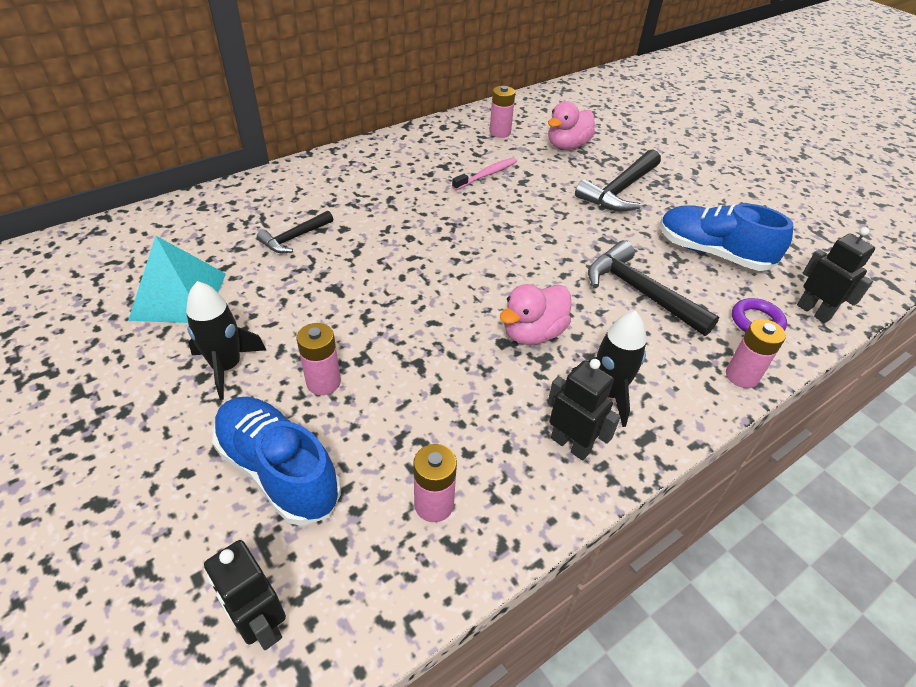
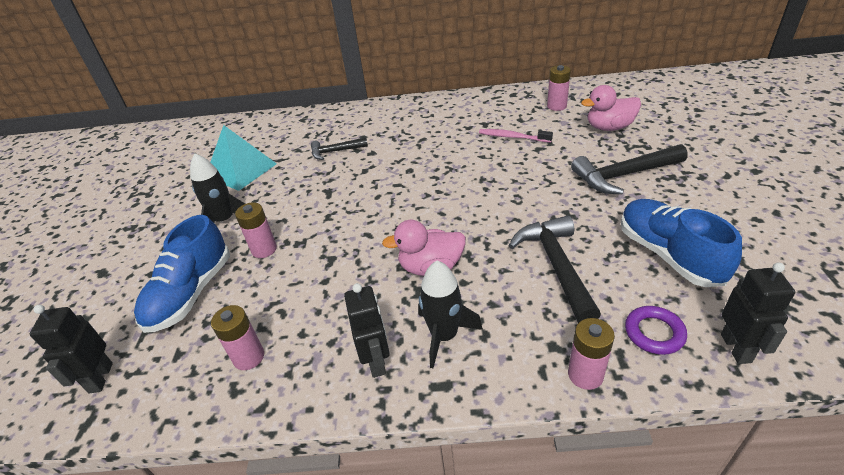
camera: 40 degrees right, 5 degrees down
blue shoe [212,397,341,526] -> blue shoe turned 150 degrees counterclockwise [134,215,230,333]
pink toothbrush [452,158,517,190] -> pink toothbrush turned 150 degrees counterclockwise [479,129,553,143]

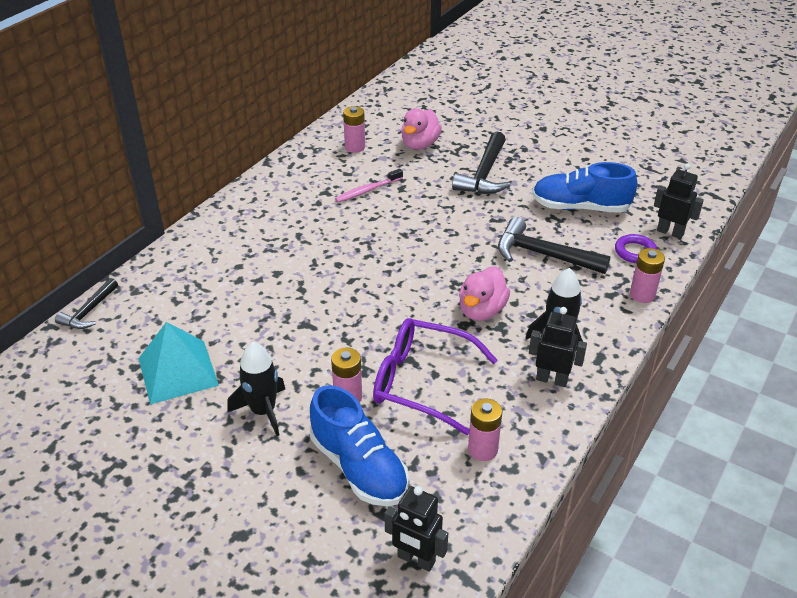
camera: 60 degrees left, 0 degrees up
black hammer [311,137,368,160] -> black hammer moved to [55,278,118,329]
none -> purple glasses [373,318,498,435]

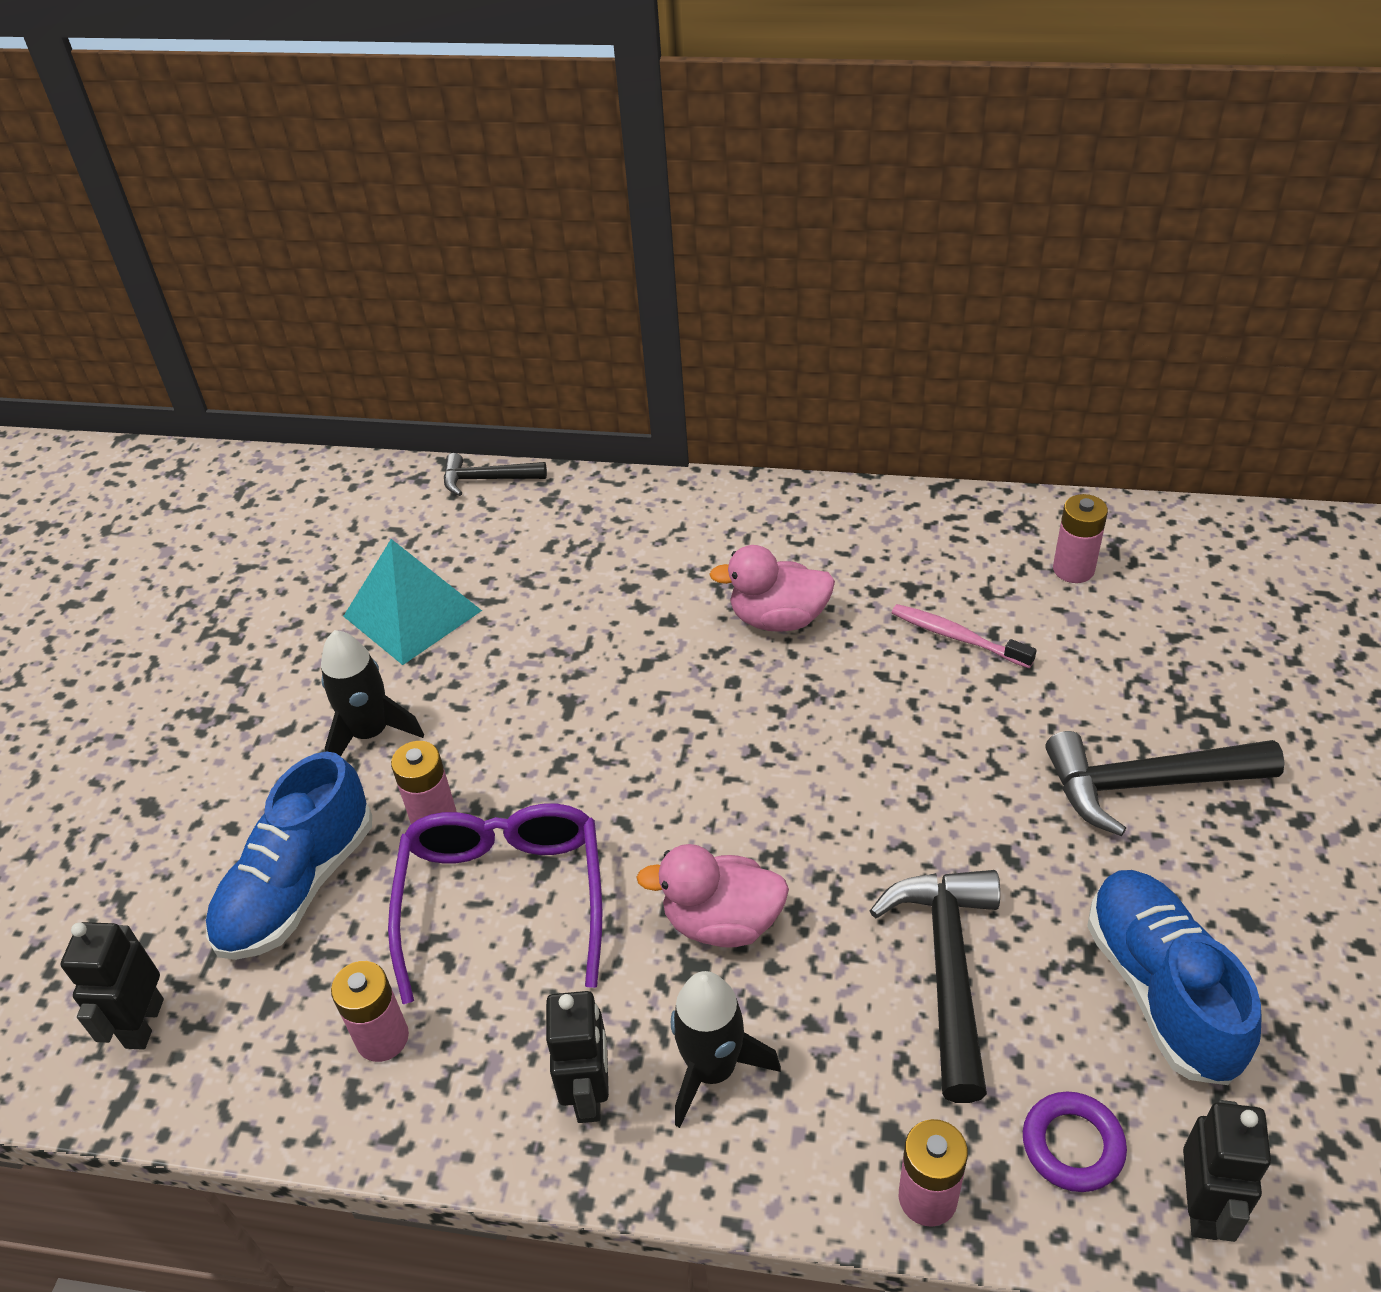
camera: 70 degrees right, 5 degrees up
pink duck [401,108,442,150] -> pink duck moved to [709,545,835,632]

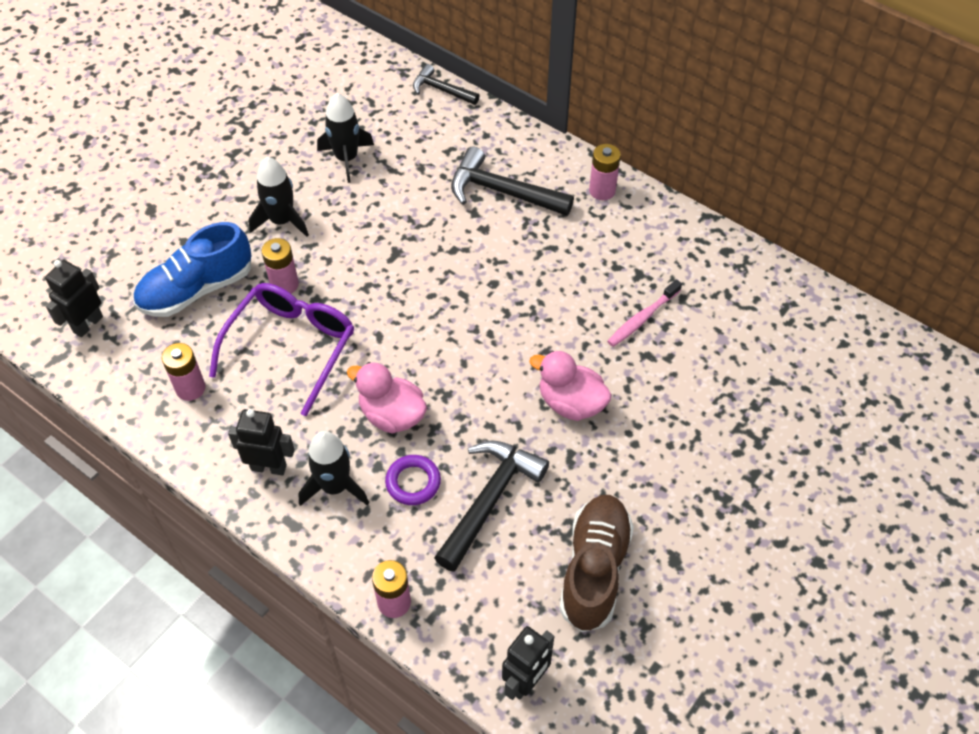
camera: 25 degrees right, 10 degrees up
turquoise pyramid [343,539,482,665] -> black rocket [317,93,374,183]
black robot [546,991,609,1123] -> black robot turned 105 degrees counterclockwise [228,409,295,476]
pink duck [709,545,835,632] -> pink duck moved to [530,351,612,421]
pink toothbrush [892,604,1037,668] -> pink toothbrush turned 105 degrees counterclockwise [607,279,682,347]
purple ring [1023,1092,1127,1192] -> purple ring moved to [385,455,441,505]
black hammer [1046,731,1285,836] -> black hammer moved to [451,147,574,216]
pink battery [1053,494,1108,583] -> pink battery moved to [589,144,621,200]
blue shoe [1087,870,1261,1085] -> brown shoe [560,495,634,632]

